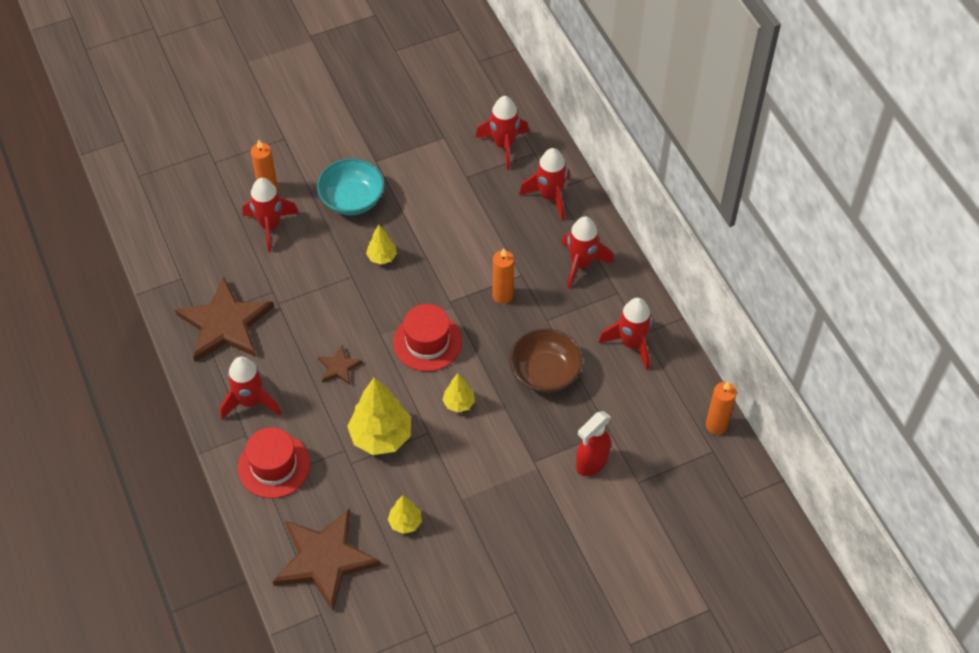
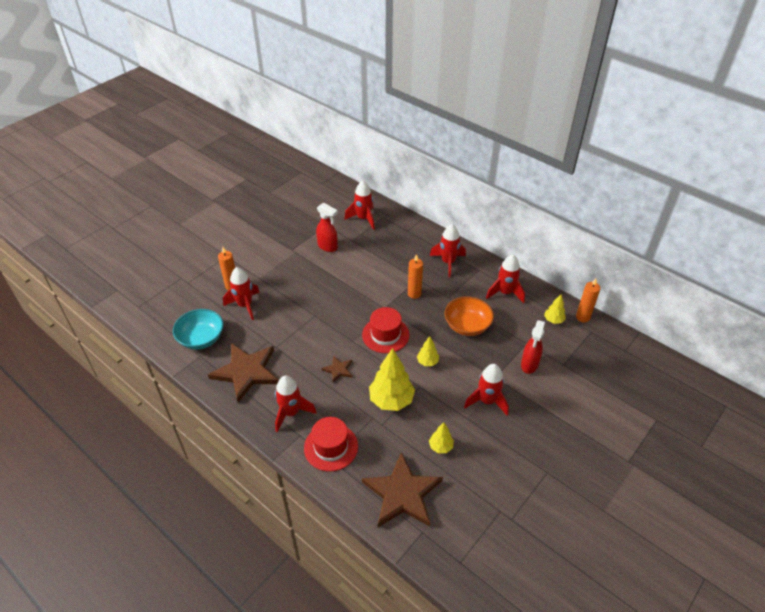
camera: 25 degrees left, 10 degrees down
turquoise bowl [317,158,385,215] -> turquoise bowl moved to [173,309,224,349]
yellow tree [366,225,397,264] -> yellow tree moved to [544,294,566,324]
brown bowl [509,328,583,393] -> orange bowl [445,297,494,336]
red rocket [519,148,570,221] -> red rocket moved to [464,364,509,416]
none -> red spray bottle [316,203,338,252]

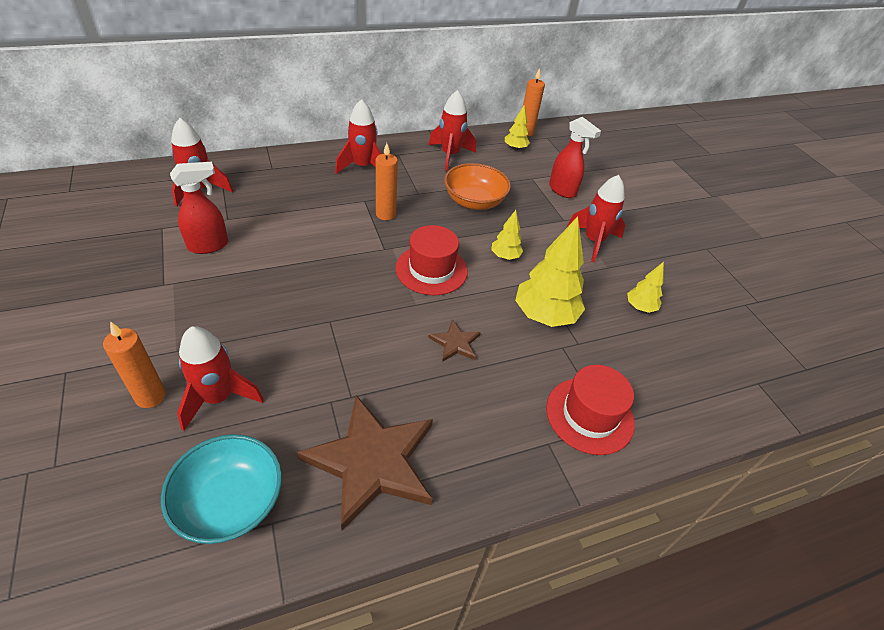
camera: 65 degrees left, 0 degrees up
red rocket [275,376,317,432] -> none
brown star [362,452,443,527] -> none

